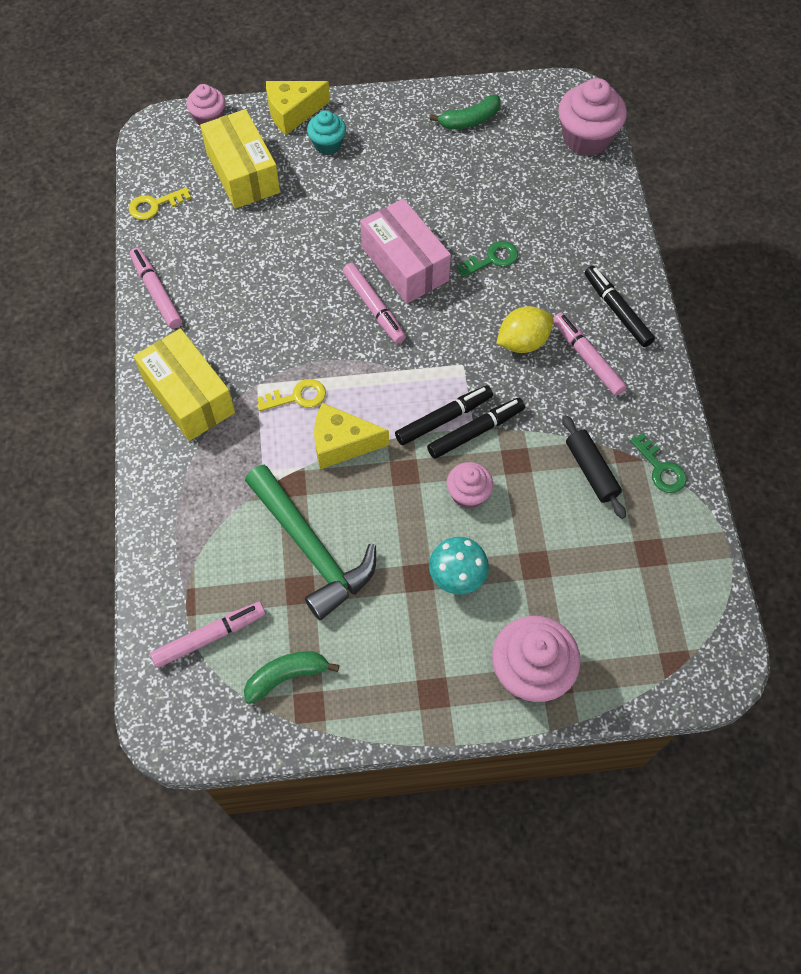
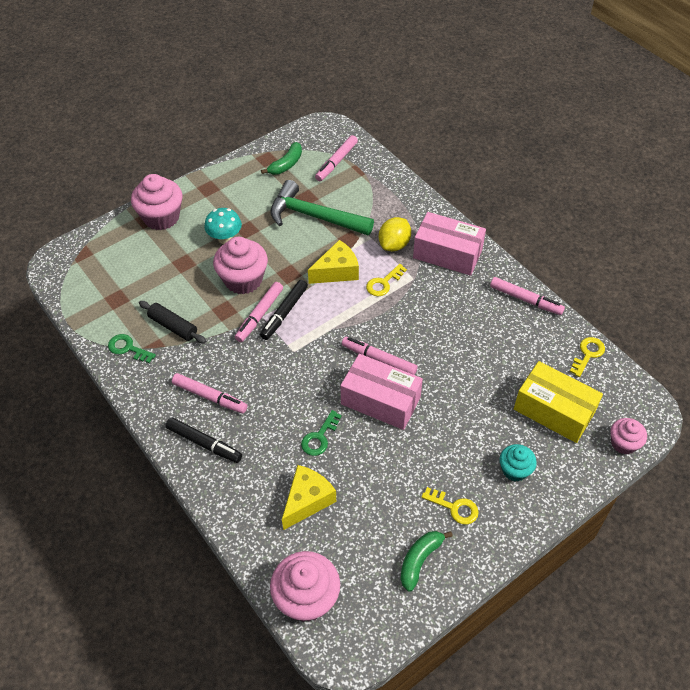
camera: 150 degrees right, 10 degrees down
yellow box [134,328,235,441] -> pink box [413,212,486,276]
yellow cheese [266,81,330,135] -> yellow cheese moved to [282,465,336,530]
black marker [427,398,525,459] -> pink marker [235,282,283,342]
pink cupcake [447,462,493,509] -> pink cupcake [213,237,268,294], size x1.72
yellow lemon [496,306,553,353] -> yellow lemon moved to [379,217,411,251]
none -> yellow key [421,487,479,525]

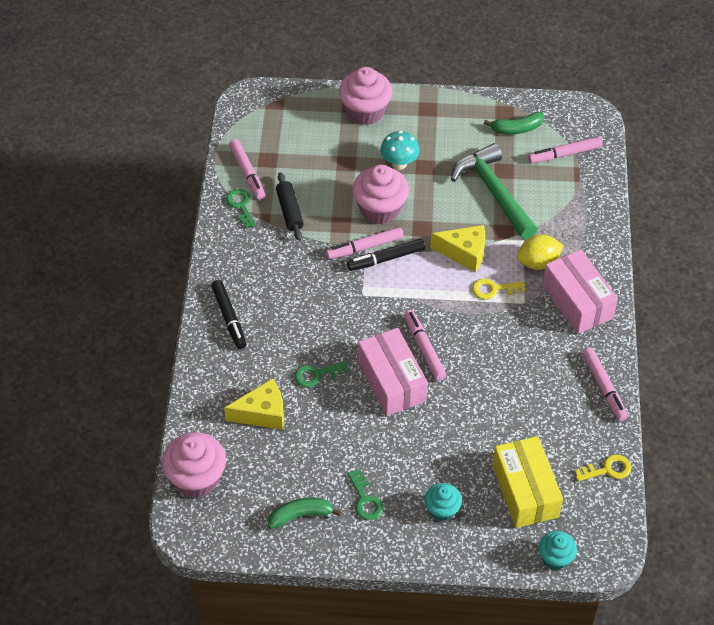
camera: 40 degrees right, 0 degrees up
pink marker [172,373,247,413] -> pink marker moved to [229,139,265,200]
yellow key [421,487,479,525] -> green key [348,470,383,520]
pink cupcake [610,418,647,454] -> turquoise cupcake [539,531,577,570]

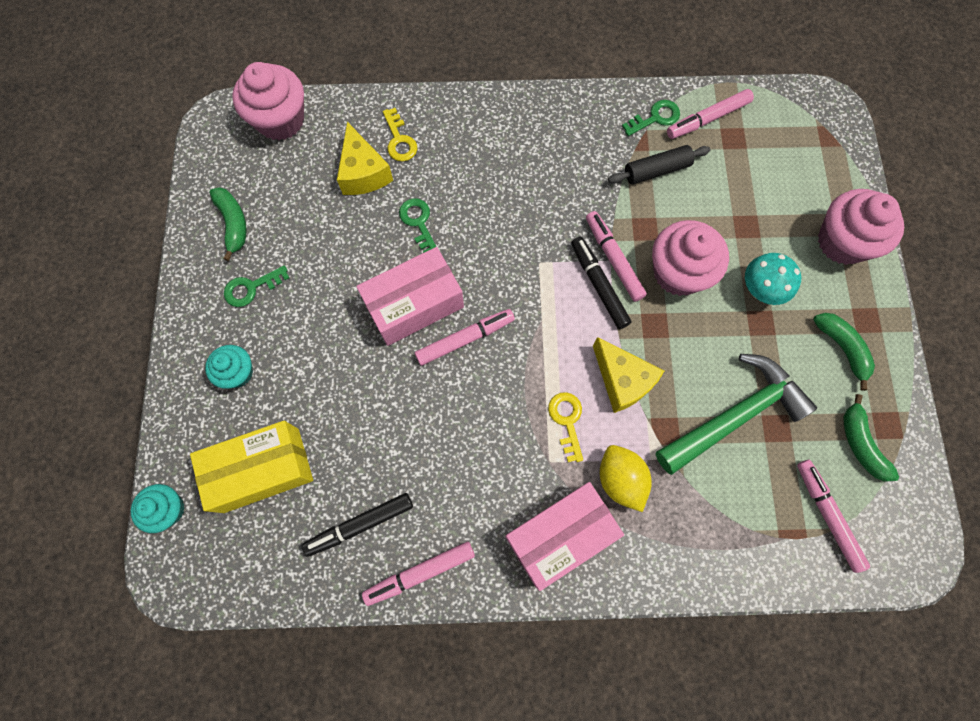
camera: 85 degrees right, 20 degrees up
black marker [211,280,246,349] -> black marker moved to [302,493,413,557]
yellow cheese [430,225,485,272] -> yellow cheese turned 45 degrees counterclockwise [593,337,664,413]
yellow key [575,455,631,482] -> yellow key moved to [383,108,417,161]
none -> green banana [813,313,875,391]

